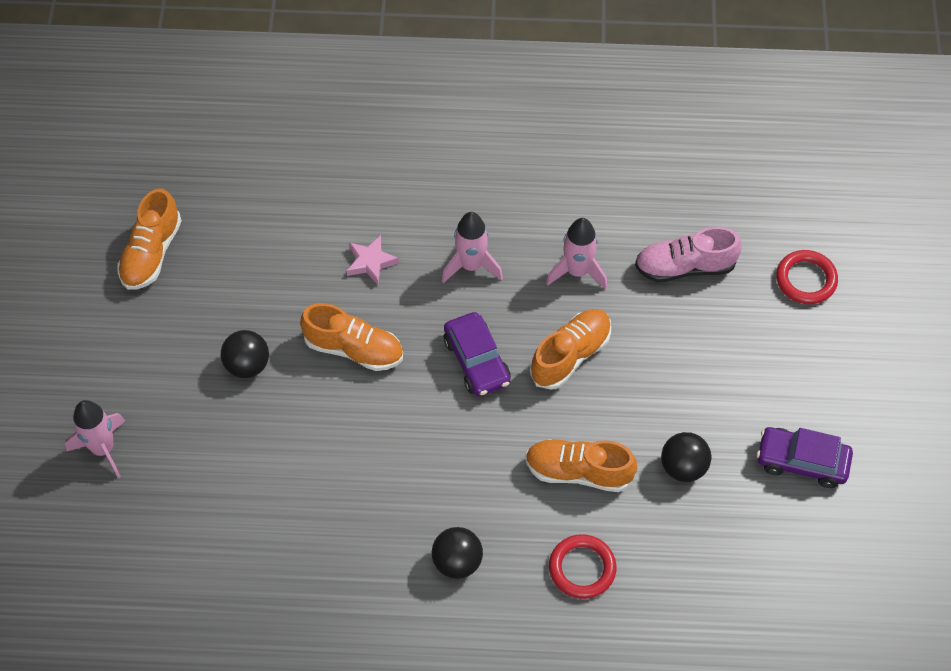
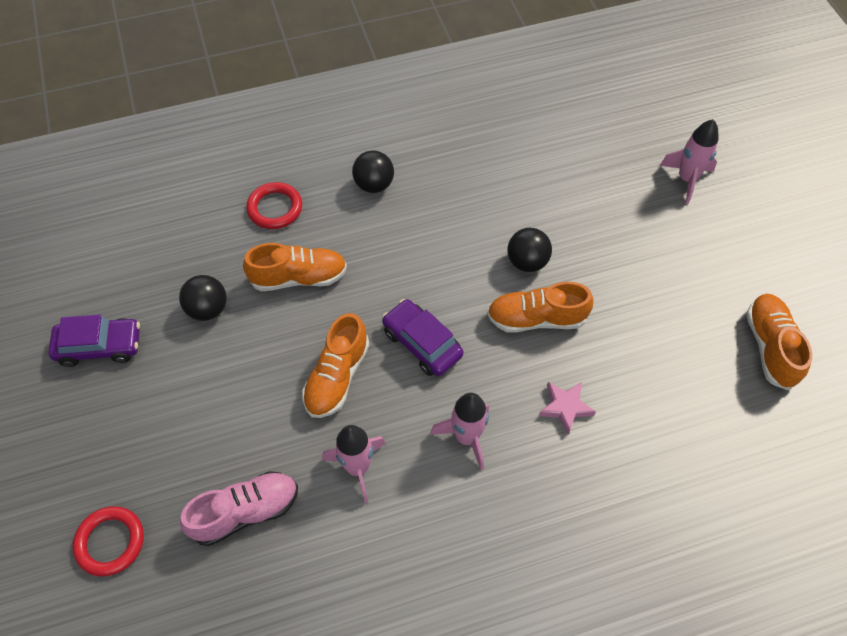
camera: 160 degrees right, 0 degrees up
black ball [221,330,269,378] -> black ball moved to [507,228,552,272]

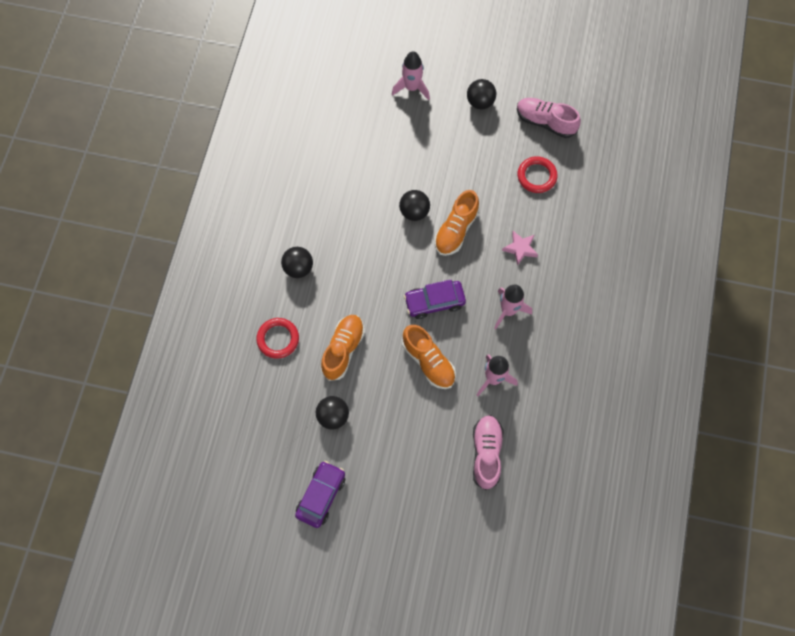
camera: 60 degrees left, 10 degrees up
red ring [73,506,144,576] -> red ring moved to [517,156,557,193]
orange shoe [746,294,812,390] -> pink shoe [517,98,581,138]
none -> black ball [467,79,496,109]

